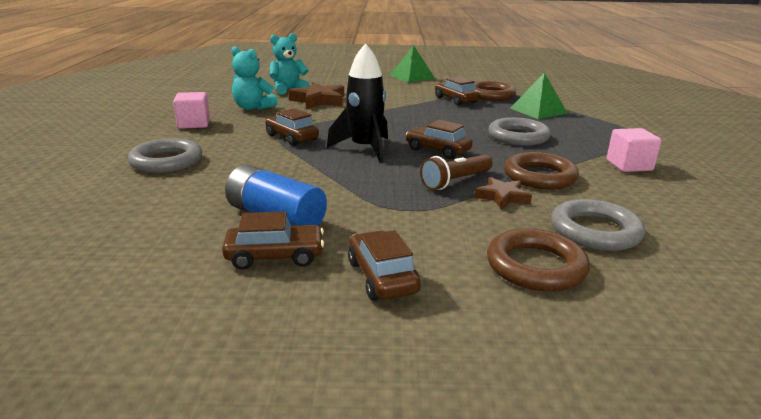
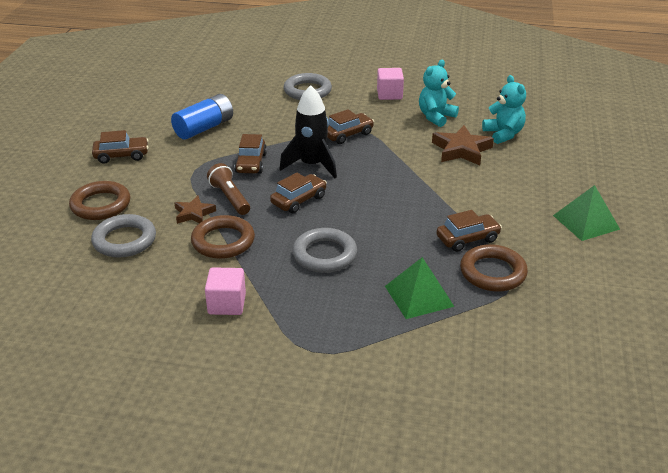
camera: 100 degrees right, 10 degrees up
brown car [222,211,324,270] -> brown car moved to [234,134,267,174]

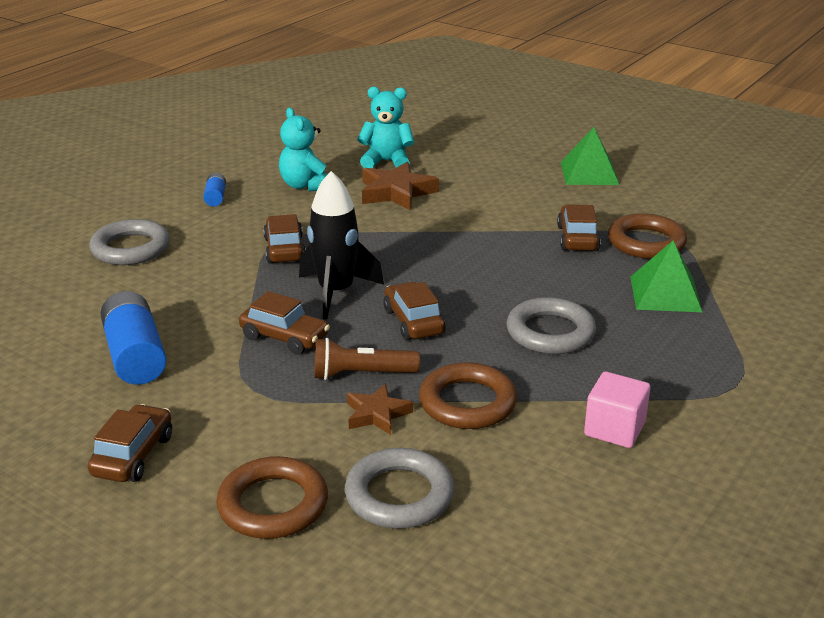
camera: 65 degrees left, 5 degrees down
pink cube [377,68,404,100] -> blue battery [203,173,226,207]

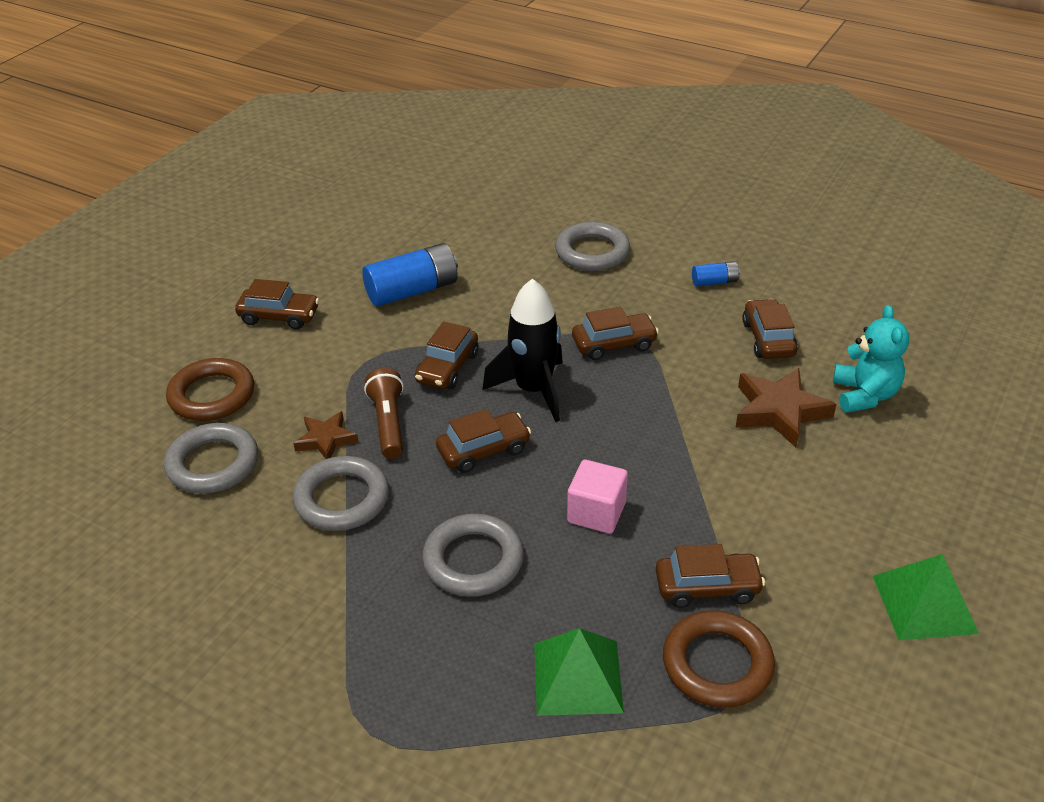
camera: 85 degrees right, 10 degrees up
turquoise teddy bear [279,108,328,192] -> brown car [742,299,798,359]
brown ring [419,362,517,429] -> grey ring [293,456,389,531]
pink cube [584,372,650,448] -> pink cube moved to [567,460,628,534]

